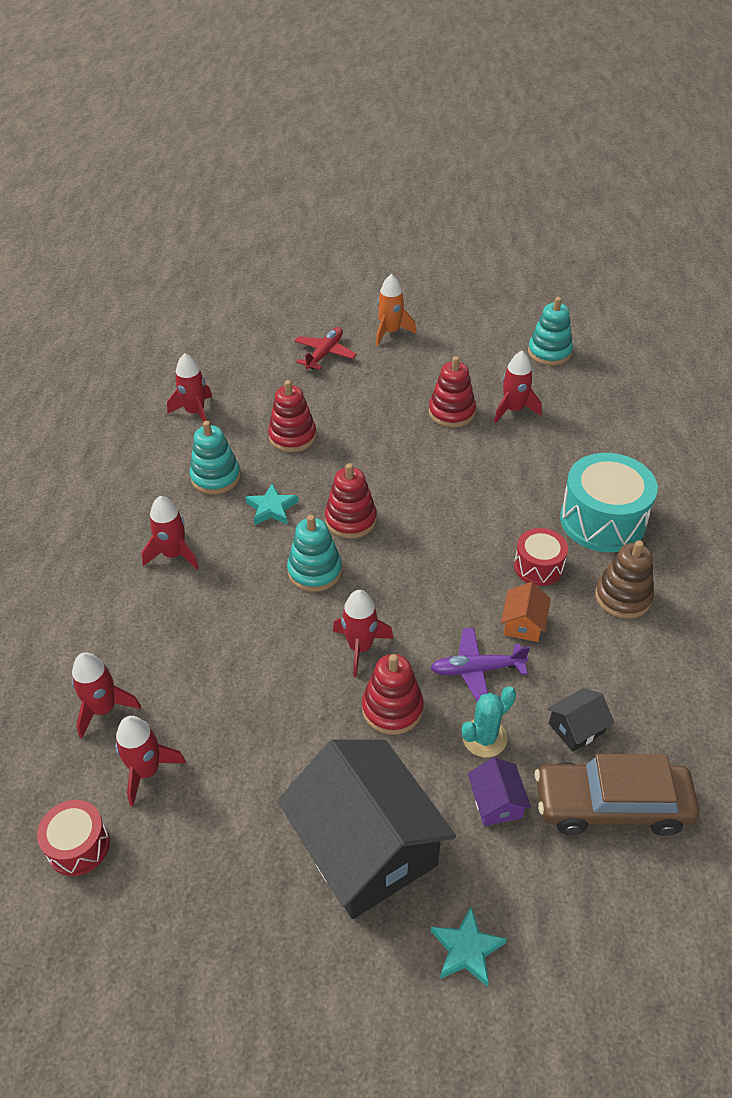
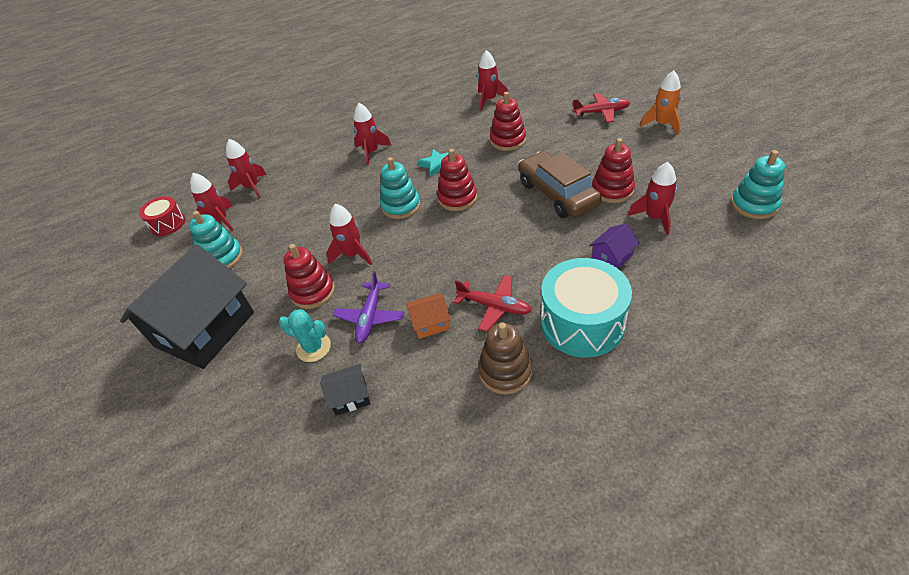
camera: 65 degrees right, 0 degrees up
turquoise stacking toy [190,421,241,495] -> turquoise stacking toy moved to [189,211,243,269]
purple plane [431,628,530,702] -> purple plane turned 135 degrees counterclockwise [333,271,404,343]
turquoise star [431,906,507,987] -> none
purple house [468,757,531,826] -> purple house moved to [589,224,640,268]
red drum [514,528,568,586] -> red plane [454,275,532,332]
brown car [535,754,699,836] -> brown car moved to [518,151,602,218]
black house [547,688,614,752] -> black house turned 45 degrees counterclockwise [320,364,370,416]

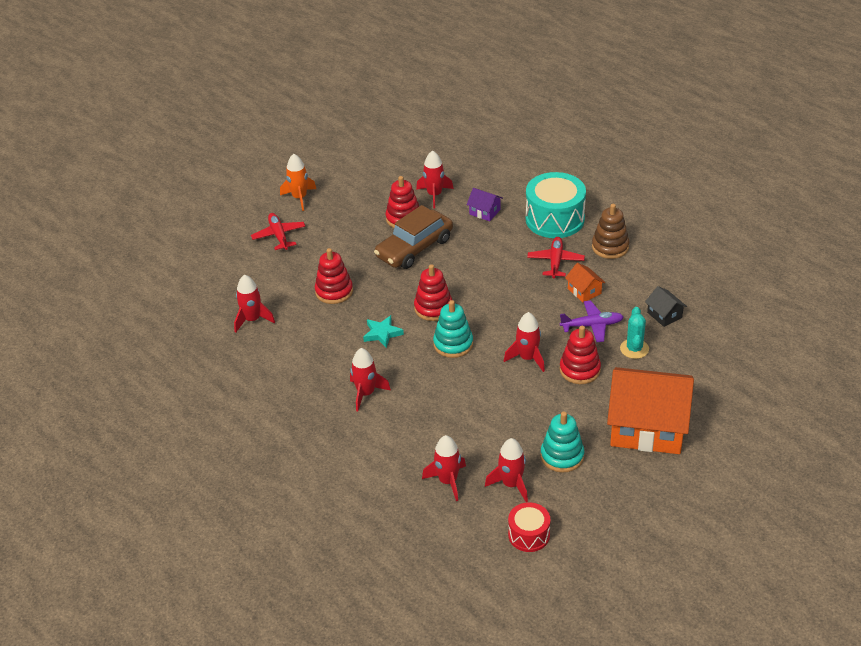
camera: 110 degrees left, 5 degrees down
black house [120,244,254,369] -> orange house [607,367,694,454]
turquoise stacking toy [731,150,785,219] -> none

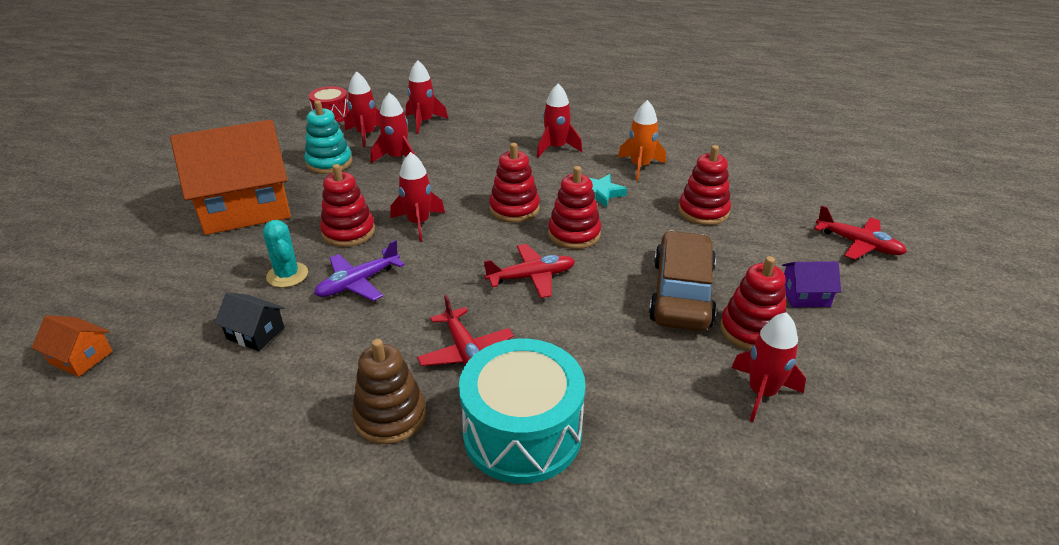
camera: 145 degrees right, 5 degrees down
red rocket [234,274,275,333] -> red rocket moved to [370,93,415,163]
orange rocket [280,154,316,211] -> orange rocket moved to [618,100,666,181]
turquoise stacking toy [433,300,473,358] -> red stacking toy [489,143,540,223]
purple house [467,188,503,221] -> purple house moved to [782,261,841,307]
orange house [565,263,605,302] -> orange house moved to [32,315,113,377]
none -> red plane [484,244,575,298]

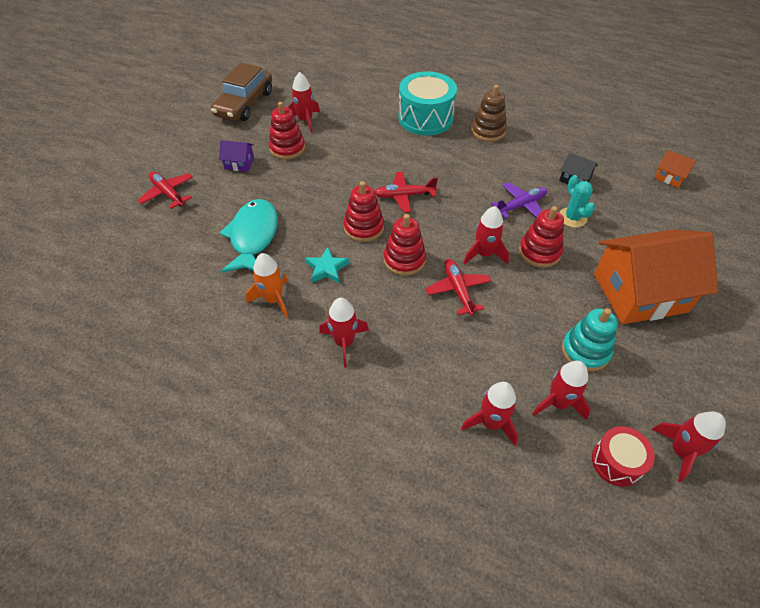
camera: 170 degrees left, 15 degrees up
red rocket [370,93,415,163] -> red rocket moved to [652,412,726,482]
red plane [417,295,514,366] -> red plane moved to [425,259,491,316]
brown car [649,231,717,331] -> brown car moved to [211,63,272,121]
red stacking toy [678,145,731,225] -> turquoise fish [219,199,278,273]

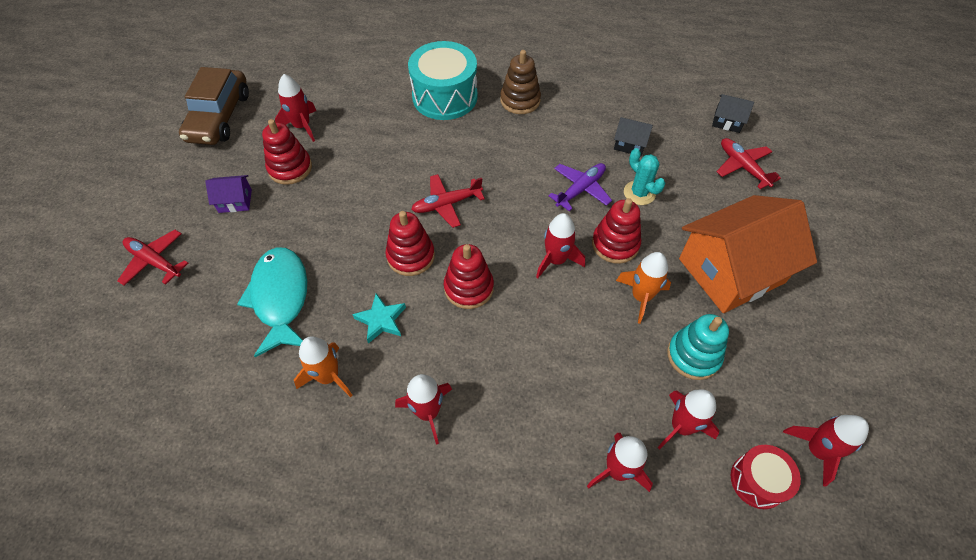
camera: 15 degrees left, 5 degrees up
red plane [425,259,491,316] -> red plane moved to [716,138,781,189]
orange house [655,150,696,188] -> black house [712,94,754,133]
none -> orange rocket [616,252,671,324]

